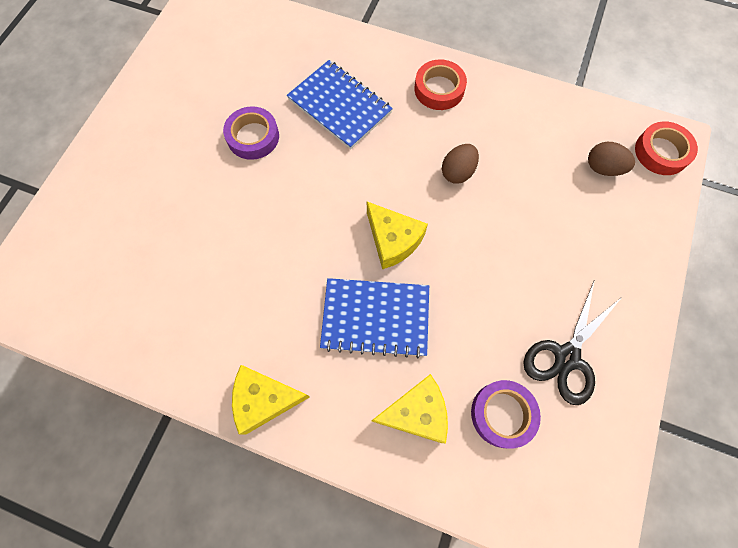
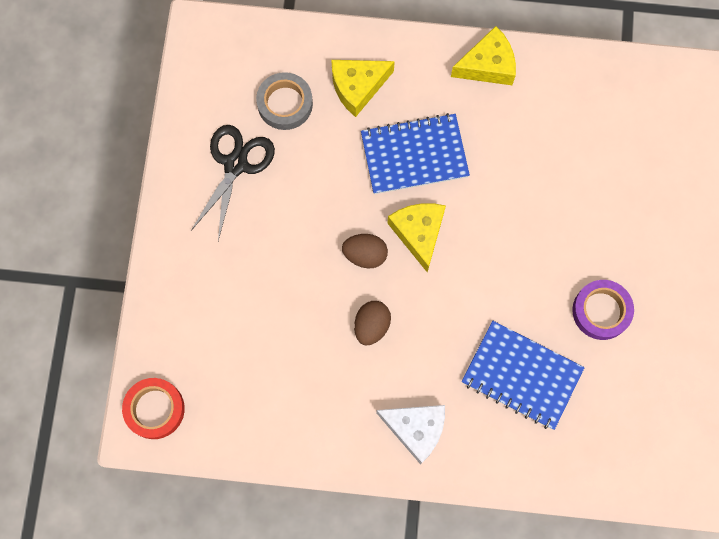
camera: 165 degrees right, 5 degrees up
yellow cheese [367,202,428,269] -> yellow cheese turned 45 degrees clockwise [387,203,446,272]
red tape [415,59,467,110] -> white cheese [376,405,445,465]
purple tape [471,380,541,448] -> grey tape [256,72,313,130]
brown egg [588,142,635,176] -> brown egg moved to [342,234,388,268]

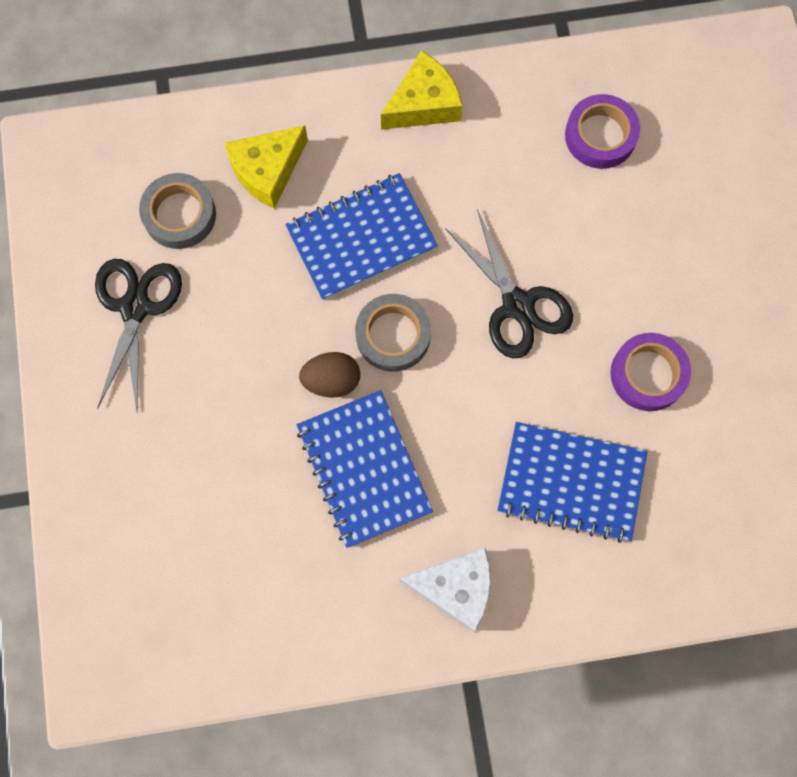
camera: 15 degrees left, 0 degrees up
red tape [122,378,185,439] -> none
brown egg [354,301,391,345] -> blue notebook [297,390,433,548]
yellow cheese [387,203,446,272] -> grey tape [355,294,431,372]
none -> black scissors [445,209,573,358]
none -> purple tape [565,94,640,169]

